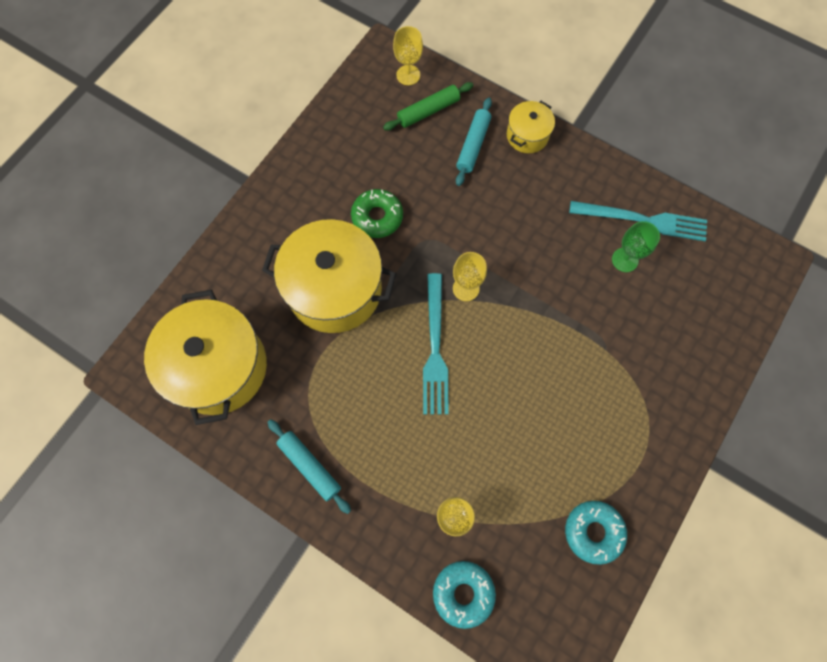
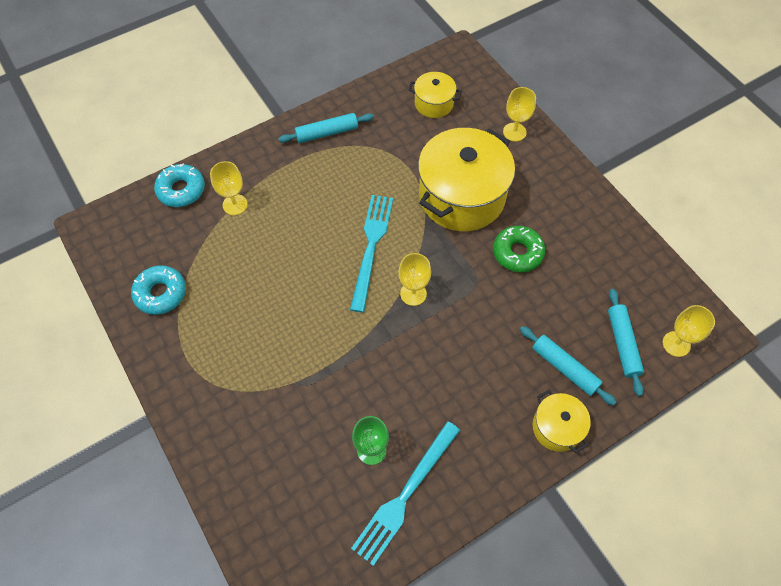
camera: 115 degrees right, 10 degrees down
yellow pot [144,289,267,425] -> yellow pot [409,72,462,118], size x0.49
green rolling pin [383,82,473,130] -> turquoise rolling pin [608,289,644,396]
turquoise fork [423,273,449,414] -> turquoise fork turned 75 degrees clockwise [350,195,393,313]
none -> yellow goblet [503,87,536,141]

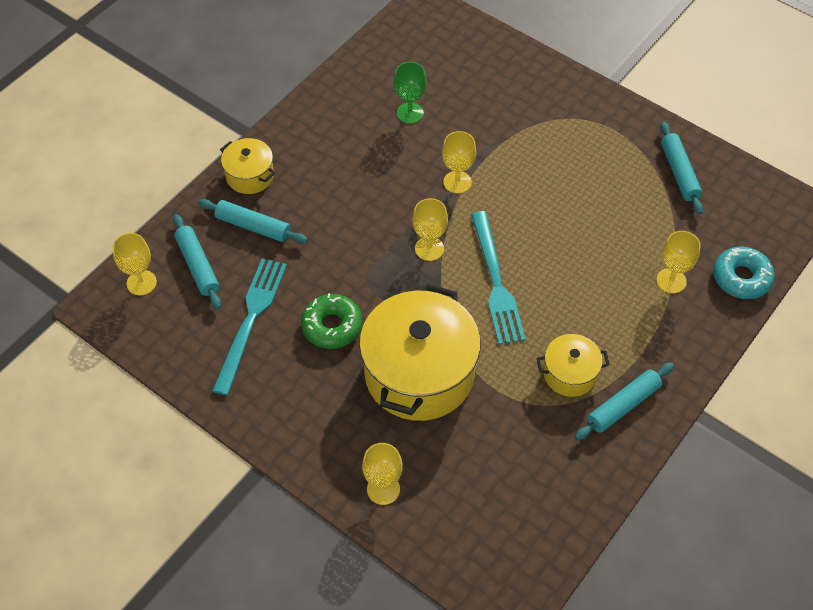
camera: 160 degrees right, 5 degrees down
turquoise donut [131,265,186,315] -> turquoise rolling pin [660,122,703,214]
turquoise fork [351,421,460,566] -> turquoise fork moved to [212,258,287,395]
yellow pot [409,72,462,118] -> yellow pot moved to [537,334,610,397]
none -> yellow goblet [442,131,476,194]

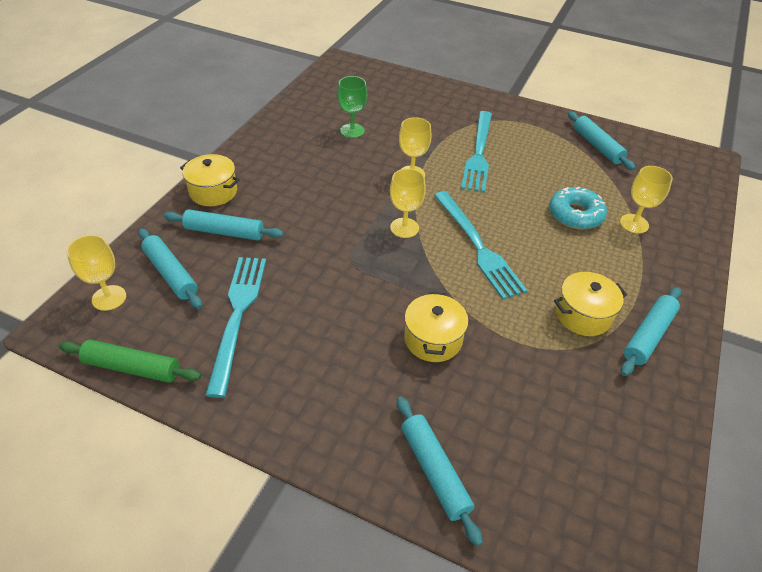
camera: 15 degrees left, 10 degrees down
green donut [301,293,362,349] -> none
yellow pot [359,284,481,421] -> yellow pot [404,292,468,362], size x0.49
yellow goblet [362,443,403,505] -> turquoise rolling pin [397,396,483,546]
turquoise donut [713,247,775,299] -> turquoise donut moved to [549,187,607,229]
none -> green rolling pin [59,340,201,383]
none -> turquoise fork [461,111,492,193]

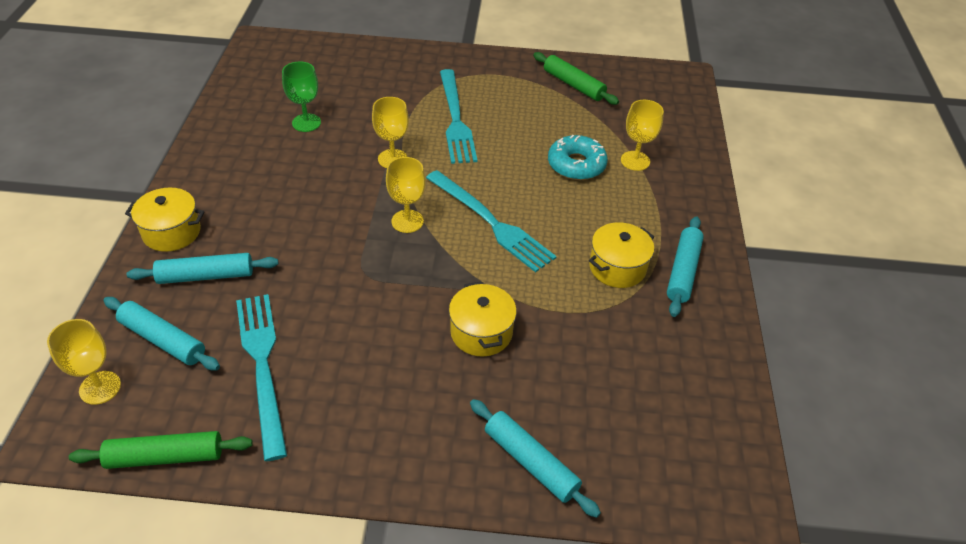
camera: 20 degrees left, 0 degrees up
turquoise rolling pin [568,111,635,170] -> green rolling pin [533,52,619,105]

